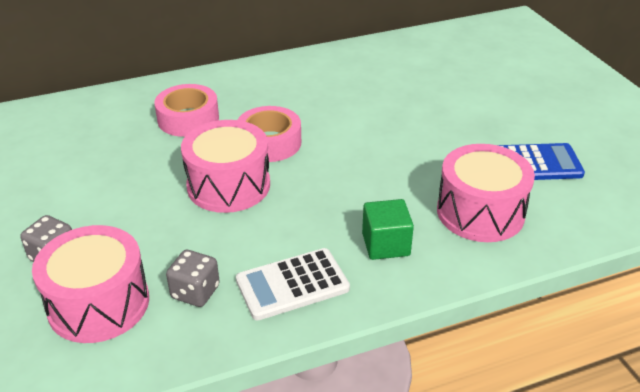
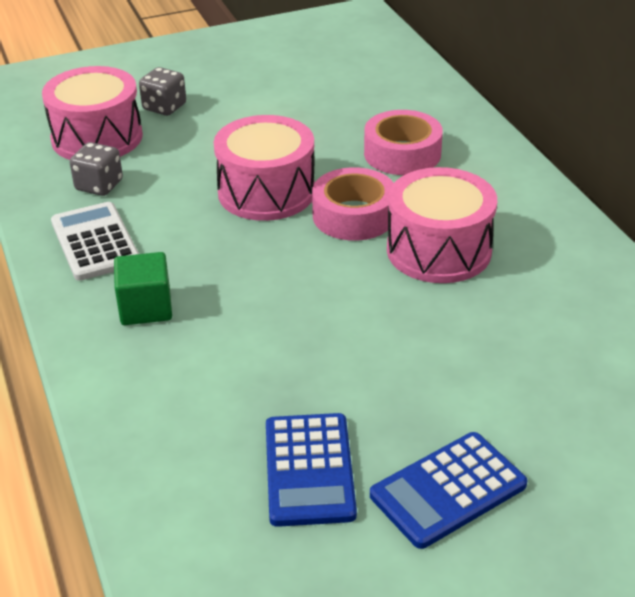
camera: 90 degrees right, 0 degrees up
pink drum [437,144,535,242] -> pink drum moved to [387,167,497,283]
none -> blue calculator [370,432,527,549]

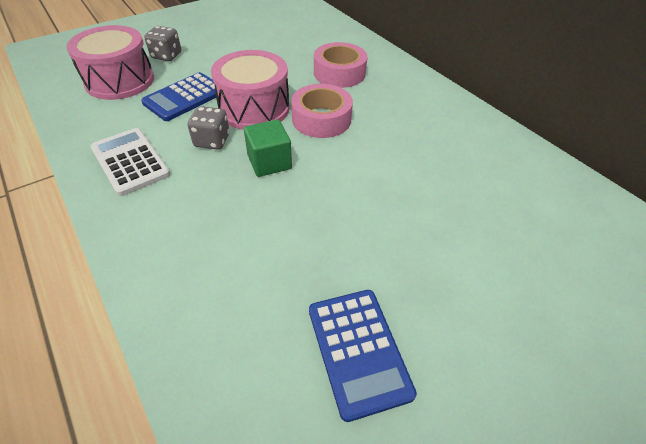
camera: 15 degrees left, 10 degrees up
grey dice [70,142,123,196] -> grey dice moved to [188,106,230,150]
green cube [114,252,172,325] -> green cube moved to [244,119,292,177]
blue calculator [370,432,527,549] -> blue calculator moved to [141,72,216,121]
pink drum [387,167,497,283] -> none

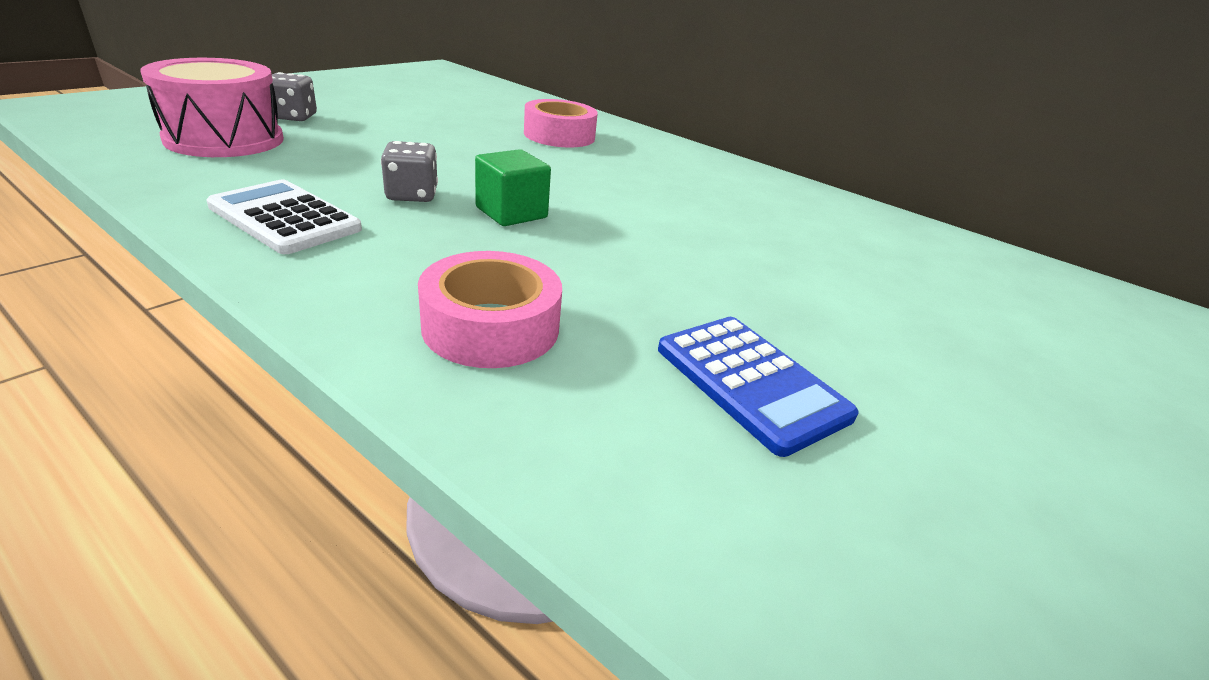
camera: 20 degrees left, 15 degrees down
blue calculator [141,72,216,121] -> none
pink drum [211,50,289,130] -> none
pink tape [291,84,353,138] -> pink tape moved to [418,251,562,368]

